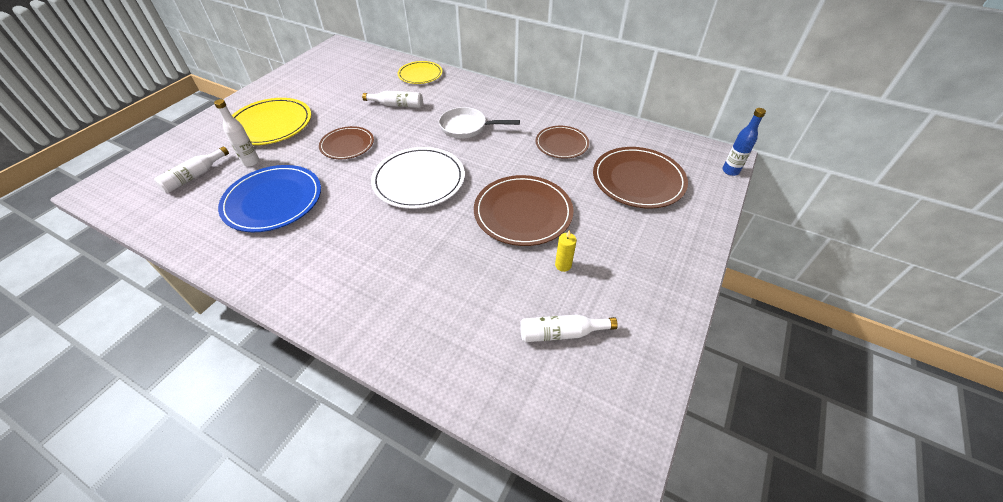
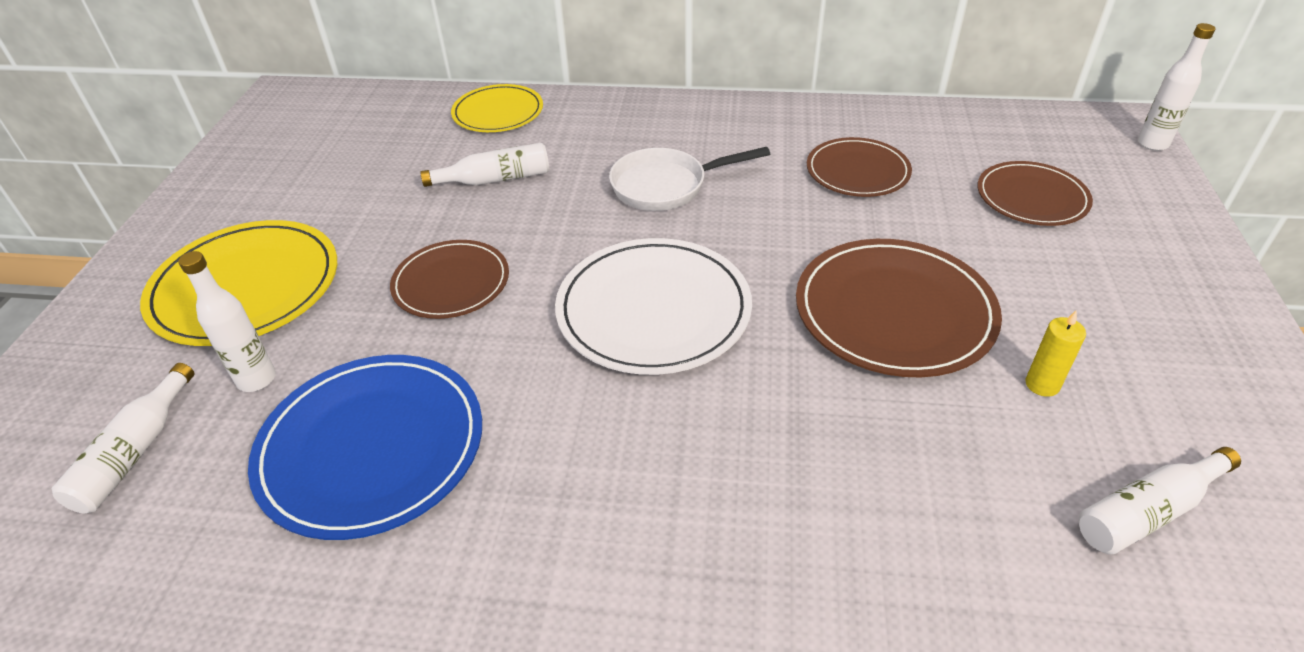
camera: 20 degrees left, 5 degrees down
brown plate [593,147,688,208] -> brown plate [978,161,1093,226], size x0.63
blue bottle [722,108,766,176] -> white bottle [1138,23,1216,151]

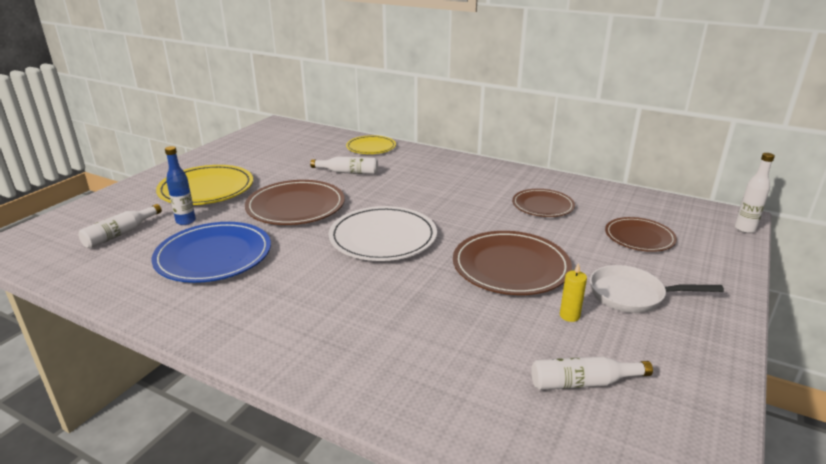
camera: 20 degrees right, 15 degrees down
white bottle [178,251,276,392] -> blue bottle [165,146,196,225]
brown plate [390,240,509,319] -> brown plate [245,180,345,225], size x1.59
white pan [609,147,770,211] -> white pan moved to [590,265,724,313]

